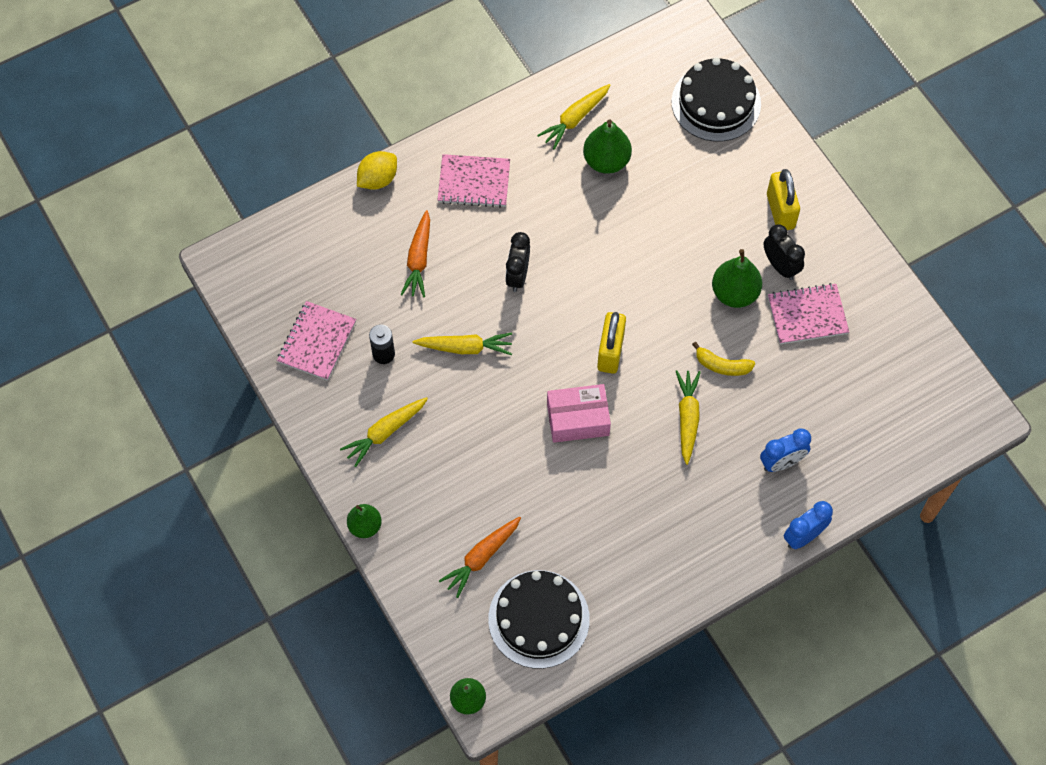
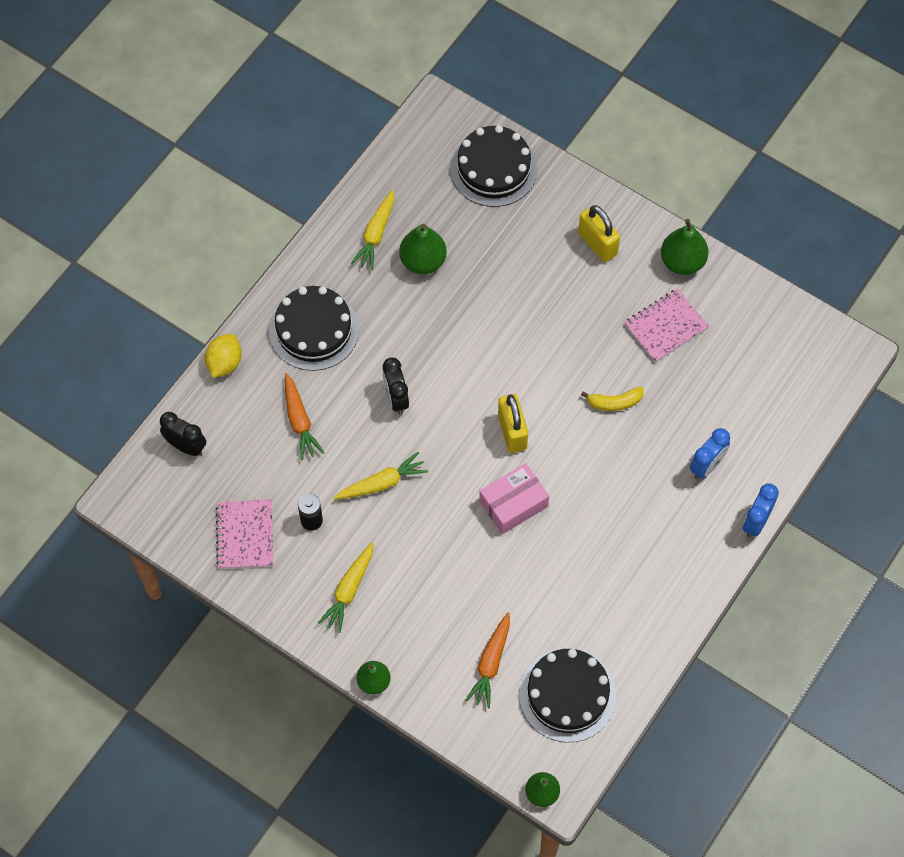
camera: 25 degrees left, 0 degrees up
pink notebook [438,154,510,208] -> black cake [269,286,359,371]
yellow carrot [676,370,701,465] -> none
green pear [712,249,762,308] -> green pear moved to [661,219,708,275]
black clock [764,224,805,280] -> black clock moved to [160,412,206,456]

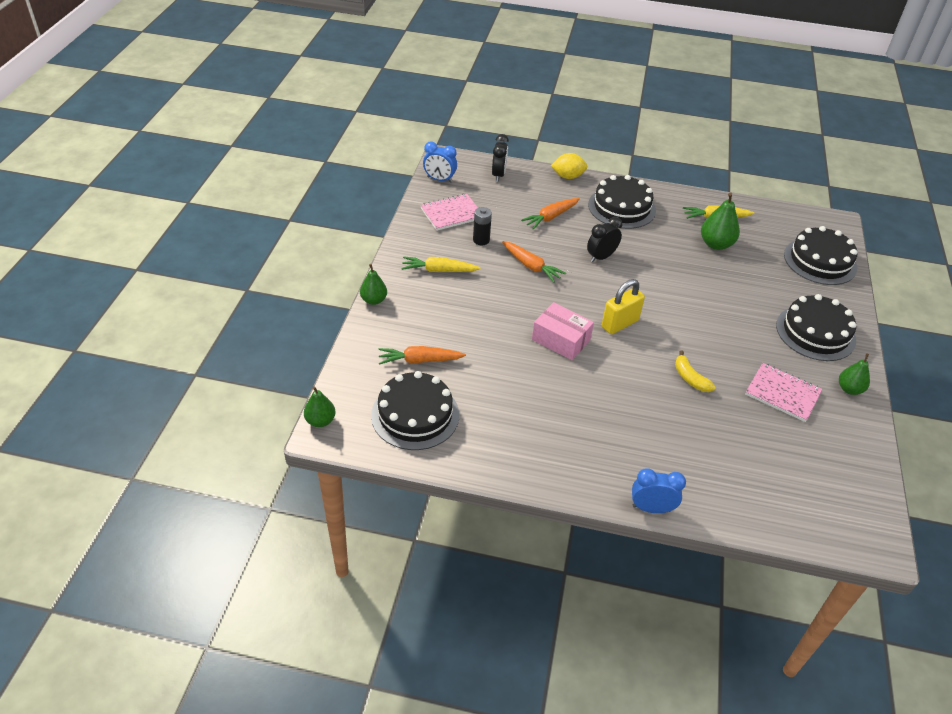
camera: 65 degrees right, 20 degrees down
yellow carrot [334,452,428,499] -> orange carrot [502,241,566,283]
yellow padlock [578,205,620,262] -> black cake [776,294,856,361]
green pear [661,219,708,275] -> green pear [839,353,870,395], size x0.66
blue clock [690,428,730,479] -> blue clock moved to [423,142,457,183]

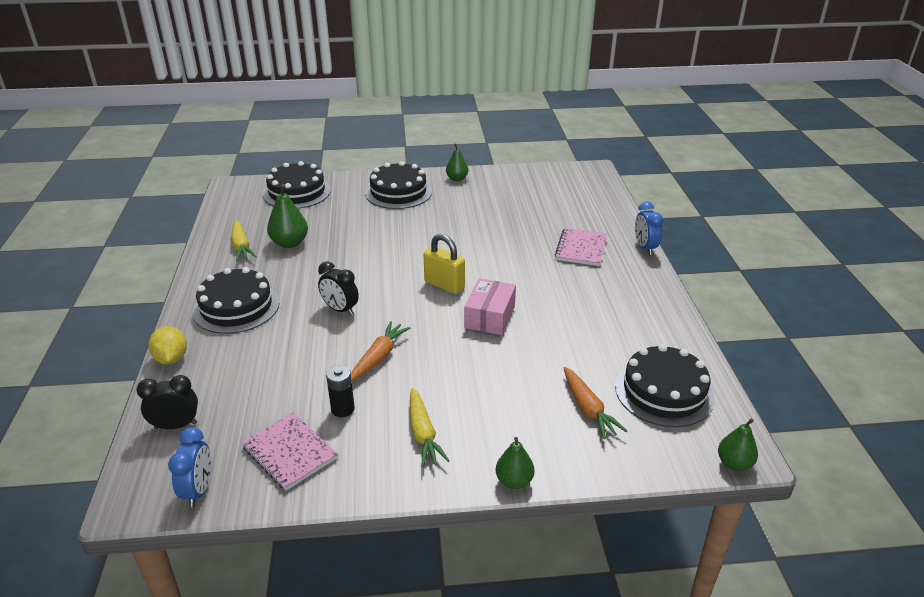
camera: 105 degrees left, 10 degrees down
orange carrot [521,198,580,230] -> none
yellow banana [675,351,716,392] -> none
pink notebook [745,363,822,422] -> pink notebook moved to [555,228,607,266]

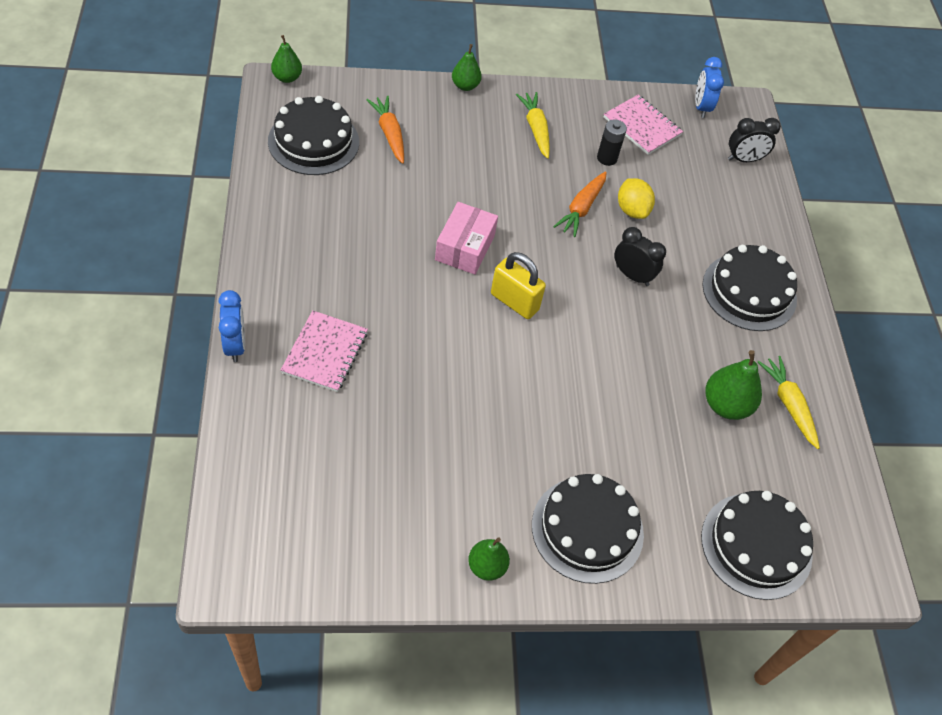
camera: 175 degrees right, 20 degrees up
yellow lemon [148,326,187,364] -> yellow lemon moved to [618,178,655,219]

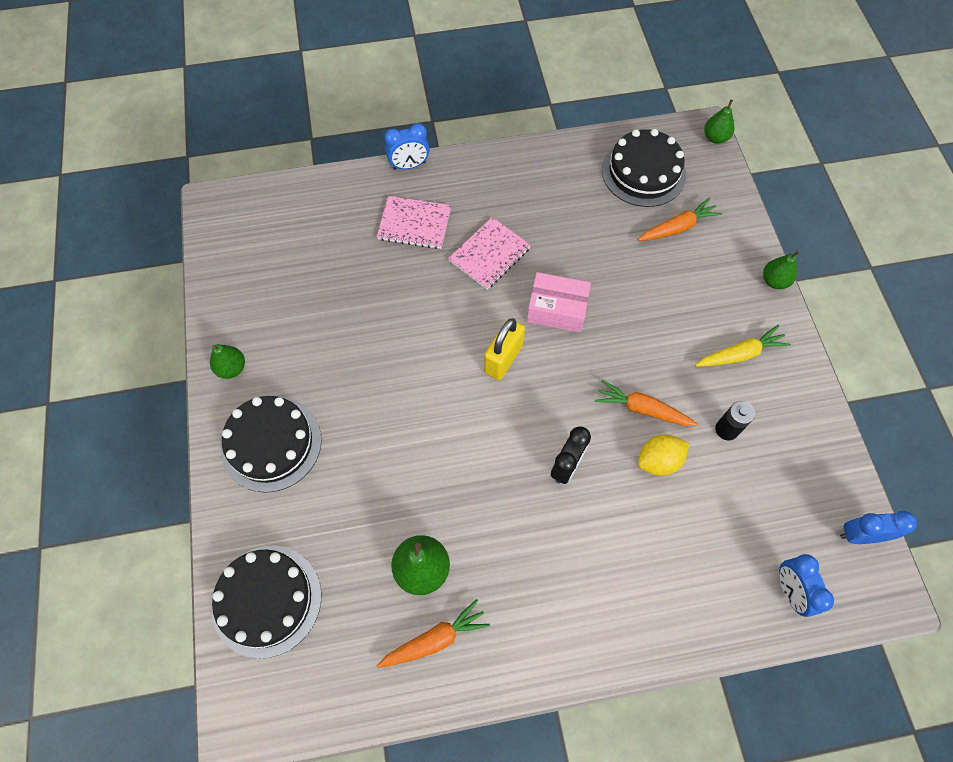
camera: 90 degrees right, 10 degrees up
pink notebook [604,95,683,155] -> pink notebook moved to [448,217,531,290]
black cake [702,245,797,331] -> none
black clock [728,118,781,162] -> blue clock [779,554,834,617]
yellow carrot [758,356,820,449] -> orange carrot [377,599,490,668]

